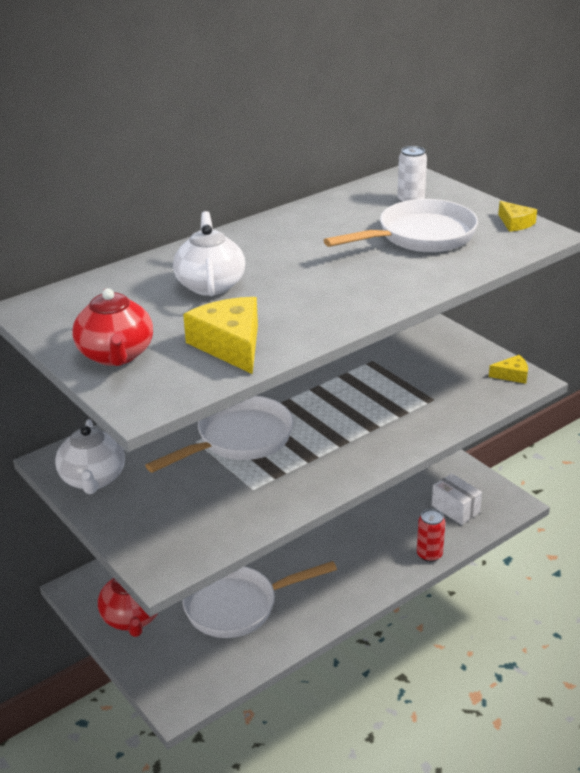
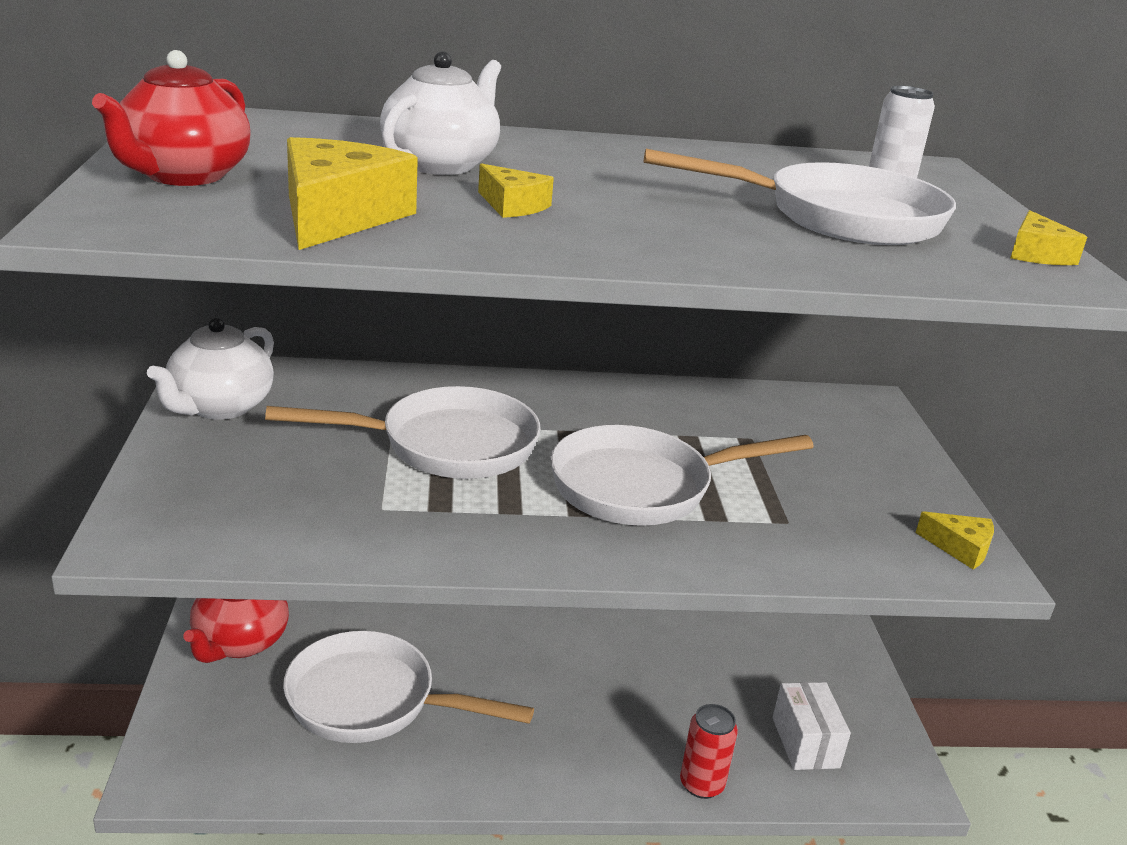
camera: 30 degrees right, 5 degrees down
none -> yellow cheese [478,163,554,218]
none -> white pan [550,425,814,526]

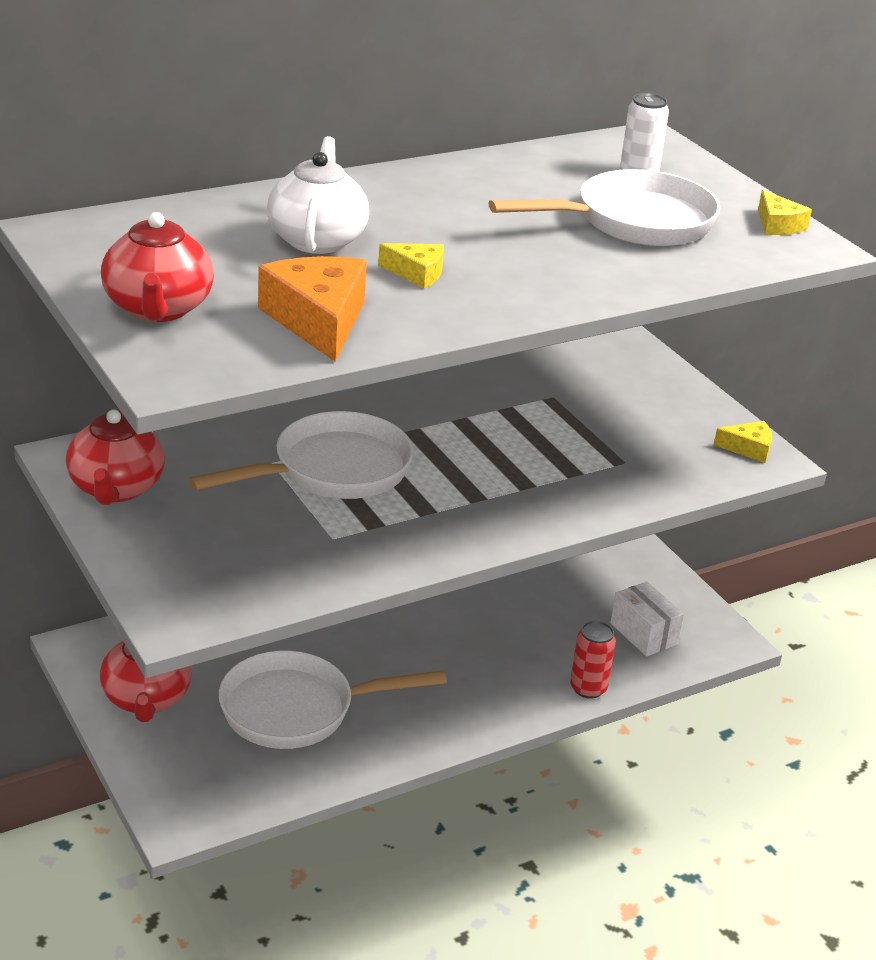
camera: 25 degrees left, 5 degrees up
white teapot [147,318,274,420] -> red teapot [66,409,165,505]
yellow cheese [287,137,418,250] -> orange cheese [258,256,367,362]
white pan [550,425,814,526] -> none

